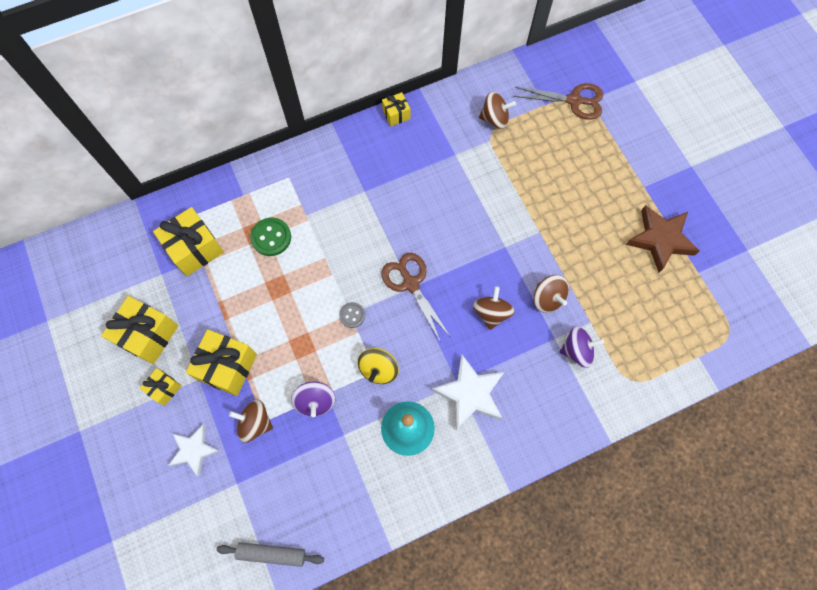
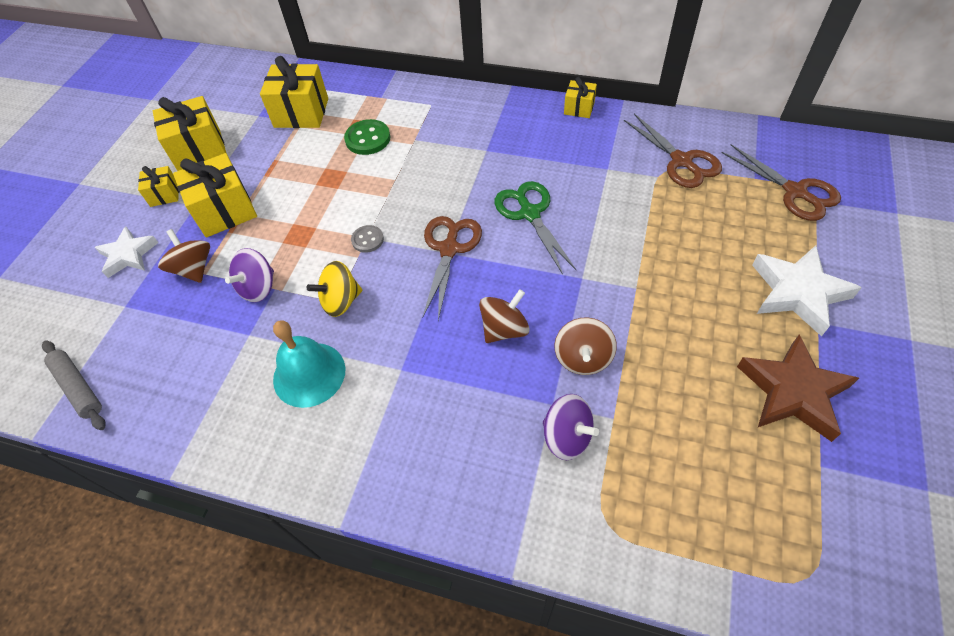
camera: 45 degrees right, 15 degrees down
white star [432,355,504,430] -> white star moved to [752,245,862,337]
brown spinning top [479,92,516,129] -> brown scissors [624,113,722,188]
none -> green scissors [495,181,576,275]

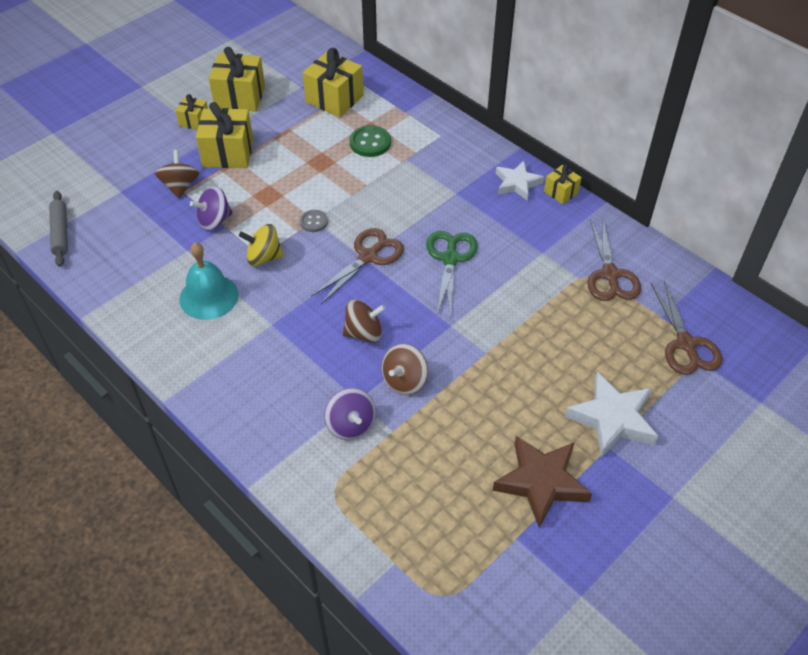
camera: 25 degrees right, 5 degrees down
white star [94,226,158,278] -> white star moved to [496,161,544,201]

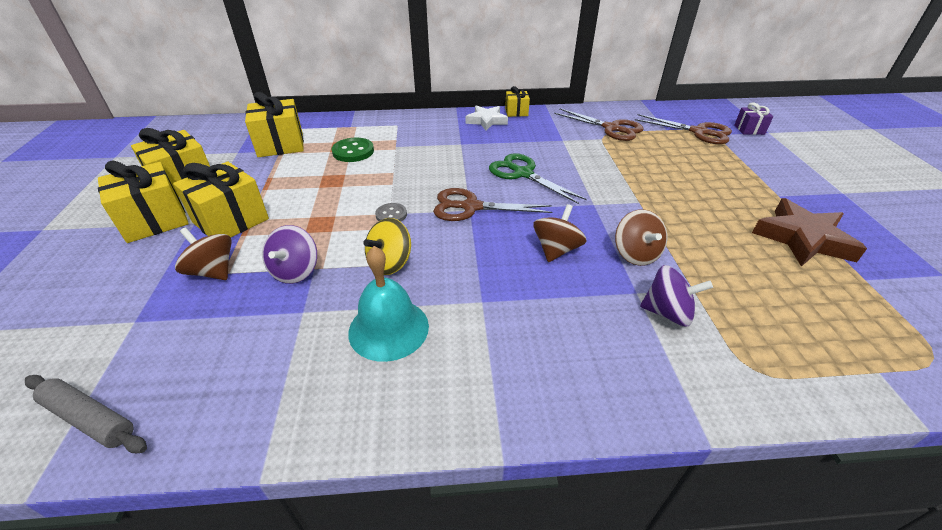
camera: 50 degrees left, 10 degrees down
yellow gift [175,94,208,130] -> yellow gift [98,161,189,243], size x1.86
brown scissors [311,228,404,304] -> brown scissors turned 75 degrees counterclockwise [433,188,552,221]
white star [565,372,658,458] -> none
none -> purple gift [734,102,773,135]

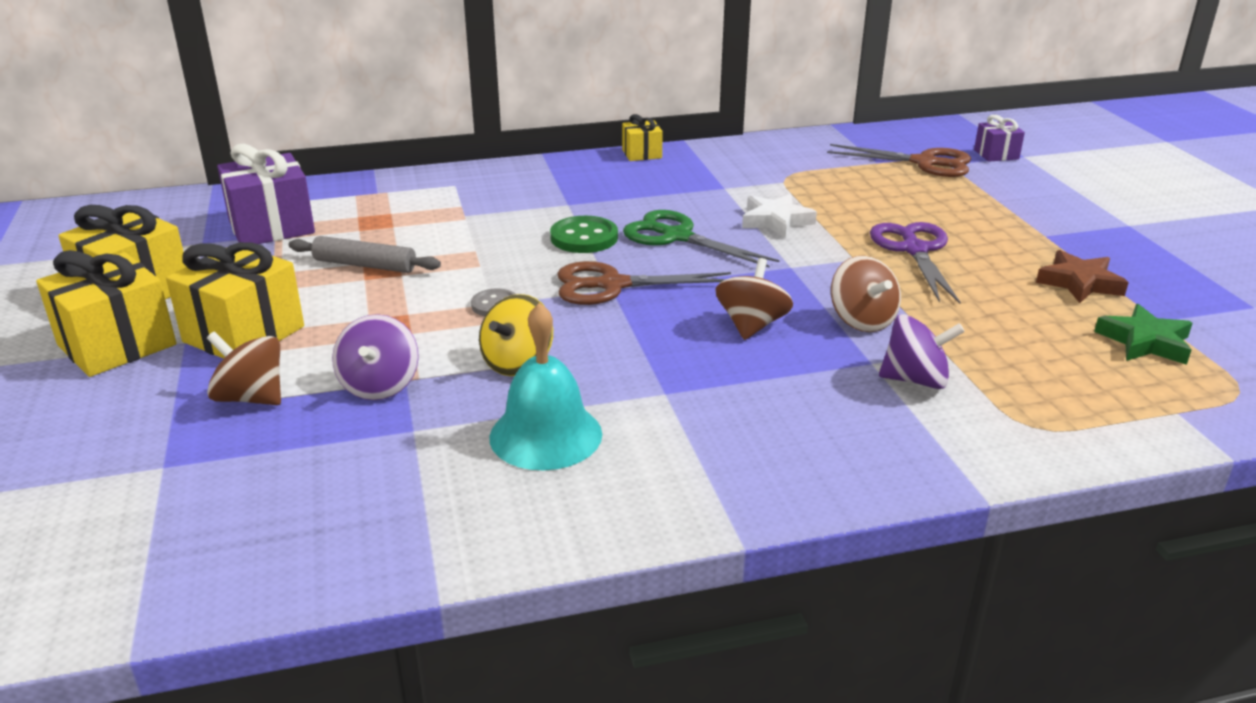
camera: 10 degrees left, 10 degrees down
grey rolling pin [25,375,147,453] -> grey rolling pin moved to [289,236,441,273]
yellow gift [245,92,304,157] -> purple gift [217,144,315,244]
green button [332,137,374,162] -> green button moved to [550,216,618,253]
white star [466,106,508,131] -> white star moved to [742,194,817,238]
brown scissors [554,108,643,141] -> none
brown star [752,198,867,267] -> brown star [1036,250,1129,303], size x0.66
none -> purple scissors [870,222,961,304]
none -> green star [1094,304,1192,365]

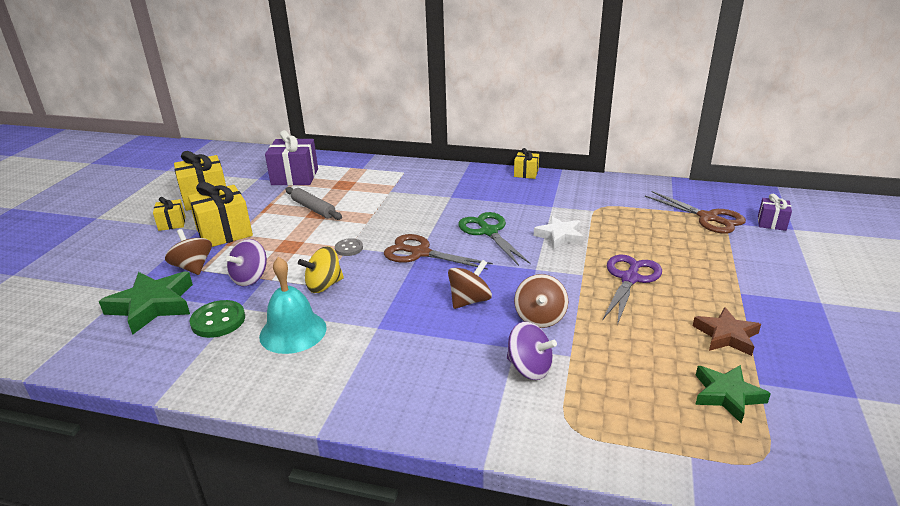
camera: 30 degrees right, 0 degrees up
yellow gift [36,250,176,377] -> yellow gift [153,197,186,231], size x0.54
green button [550,216,618,253] -> green button moved to [189,300,245,338]
none -> green star [99,271,193,335]

